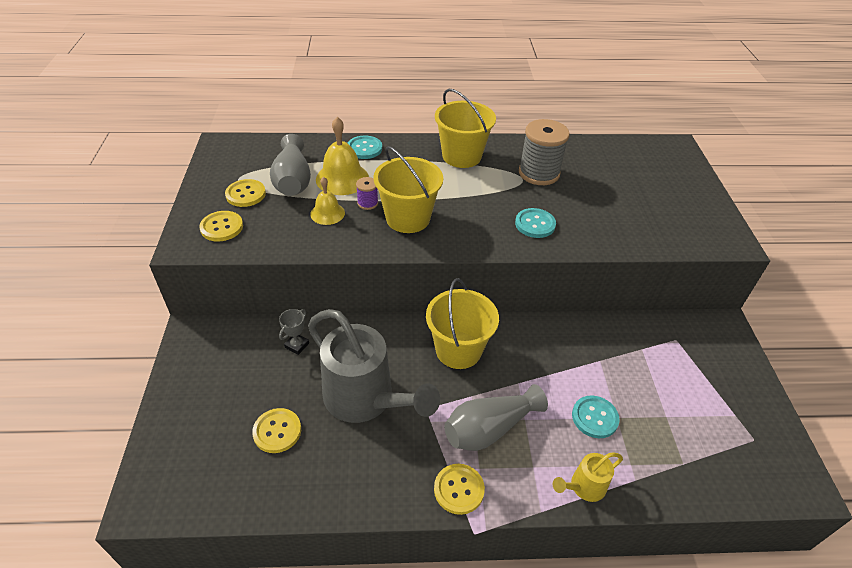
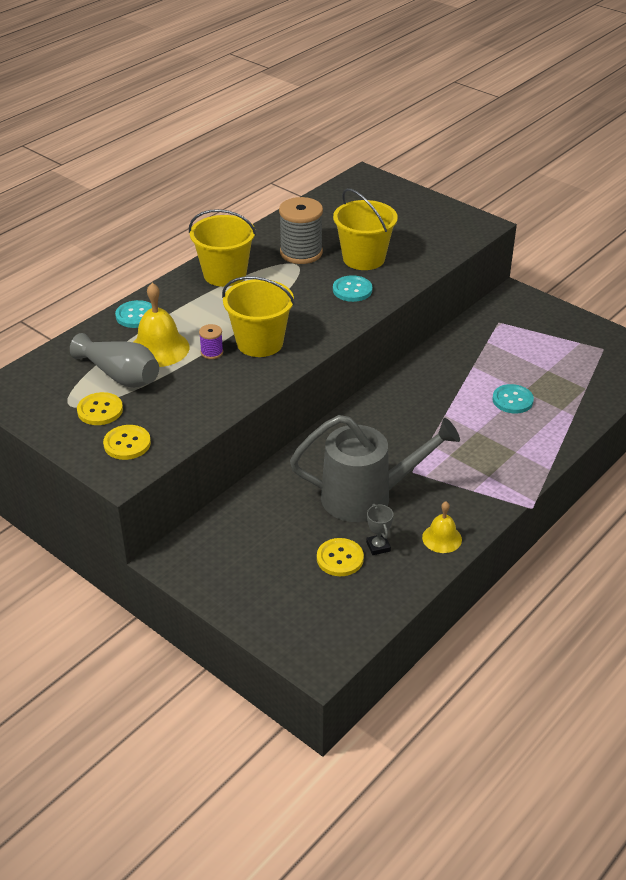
camera: 45 degrees left, 5 degrees down
grey trophy [279,309,309,355] -> grey trophy moved to [366,504,393,555]
yellow bell [310,177,345,225] -> yellow bell moved to [422,502,462,553]
yellow bucket [426,278,499,369] -> yellow bucket moved to [333,188,398,270]
yellow button [434,464,485,515] -> none
grey vase [444,384,548,451] -> none
yellow watering can [553,452,623,502] -> none

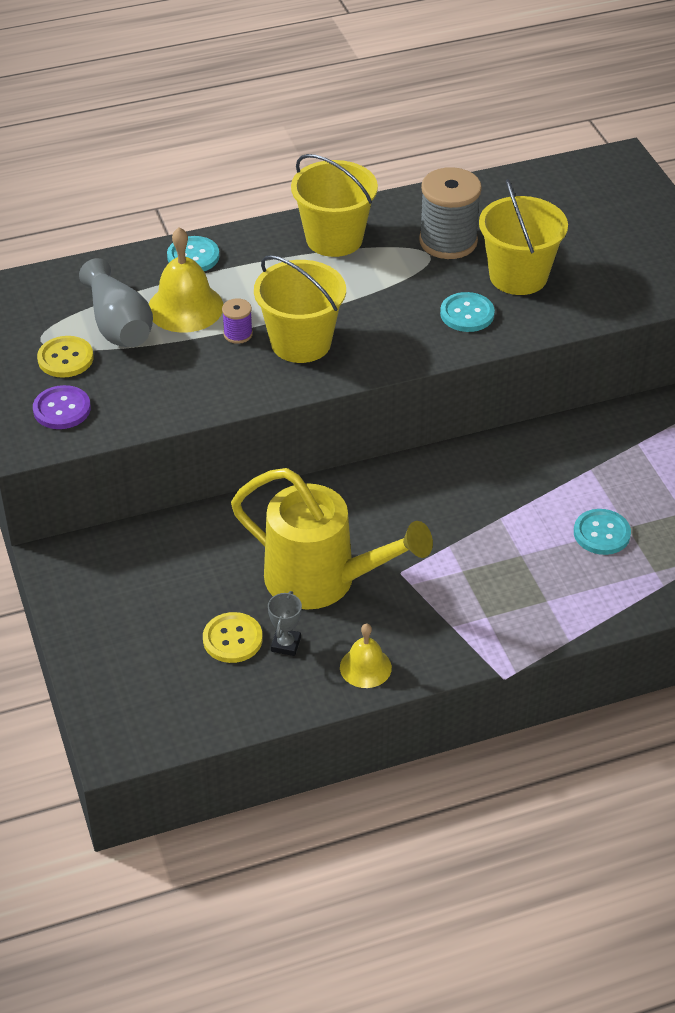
camera: 30 degrees right, 5 degrees up
yellow button [103,425,151,460] -> purple button [33,385,91,429]
grey watering can [290,415,460,522] -> yellow watering can [231,468,433,610]

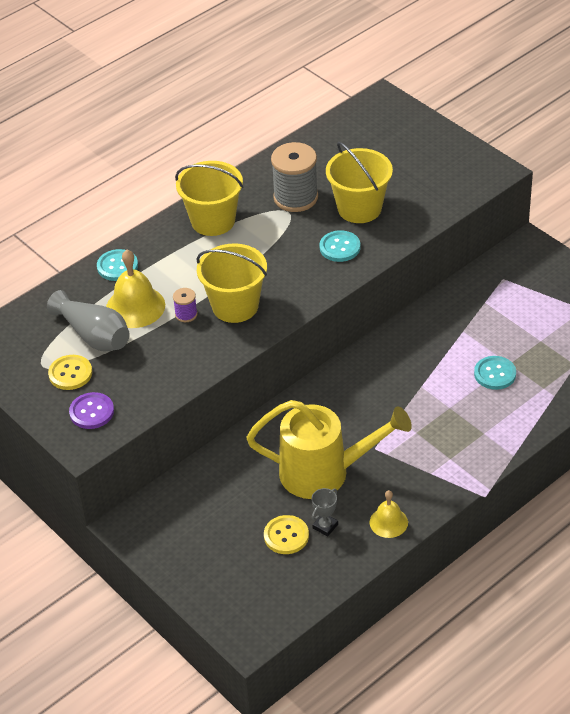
camera: 20 degrees left, 0 degrees up
grey trophy [268,591,302,656] -> grey trophy turned 45 degrees clockwise [312,488,338,536]

